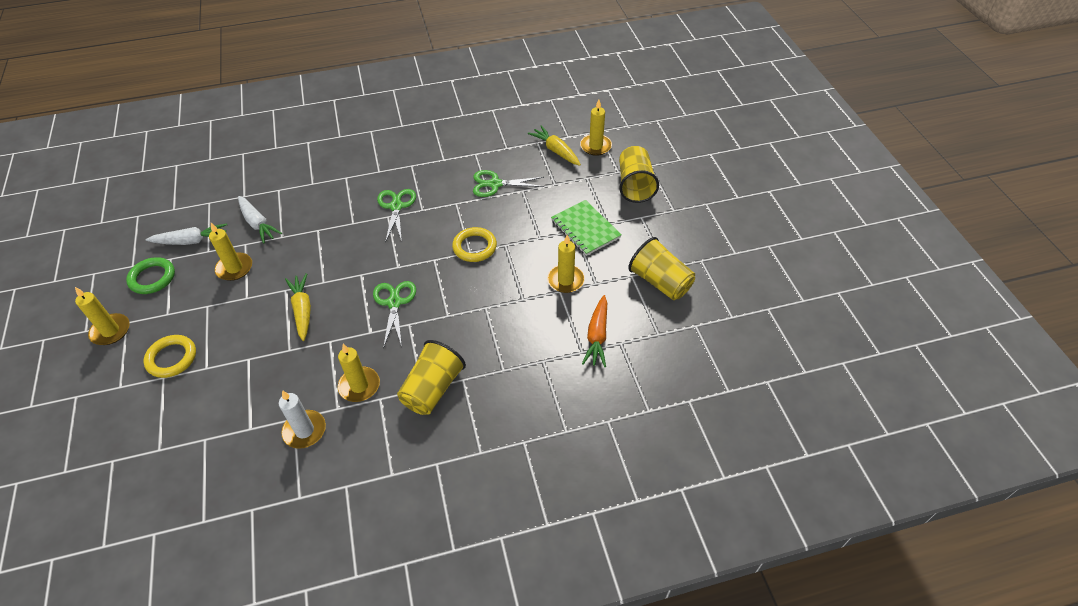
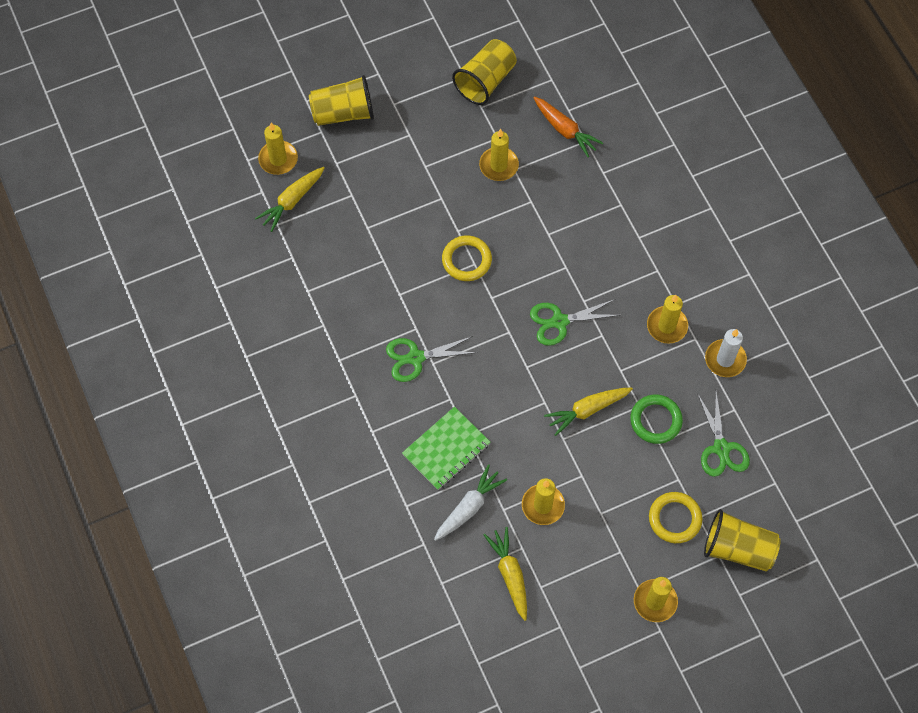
camera: 100 degrees left, 15 degrees up
green ring [126,257,175,294] -> green ring moved to [630,394,683,444]
white carrot [145,224,227,245] -> yellow carrot [484,527,527,621]
yellow cup [397,340,466,415] -> yellow cup moved to [704,509,781,571]
green scissors [473,170,544,197] -> green scissors moved to [697,392,750,477]
green notebook [551,200,622,256] -> green notebook moved to [402,406,490,490]
orange carrot [582,295,607,367] -> orange carrot turned 45 degrees clockwise [533,96,603,157]

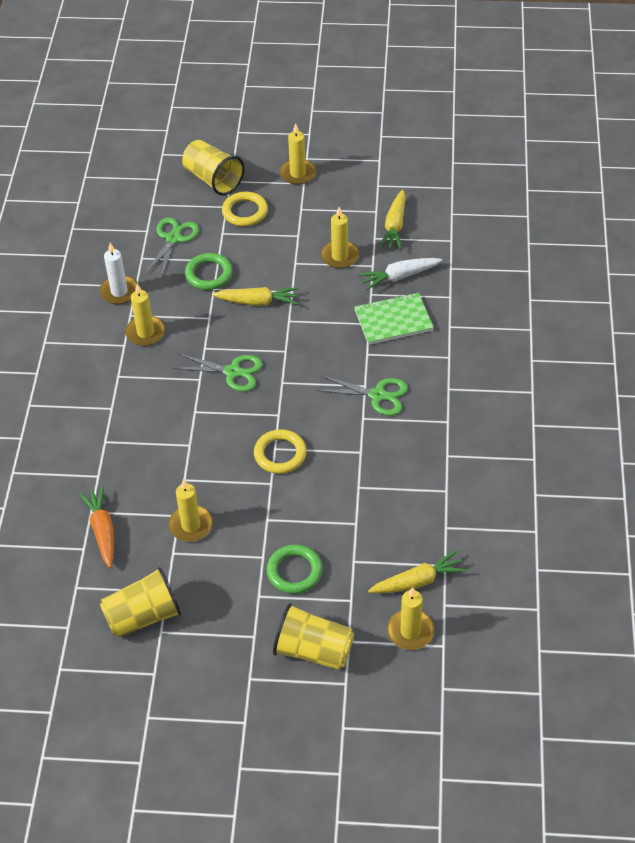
camera: 150 degrees left, 15 degrees down
none -> green ring [266,545,323,594]

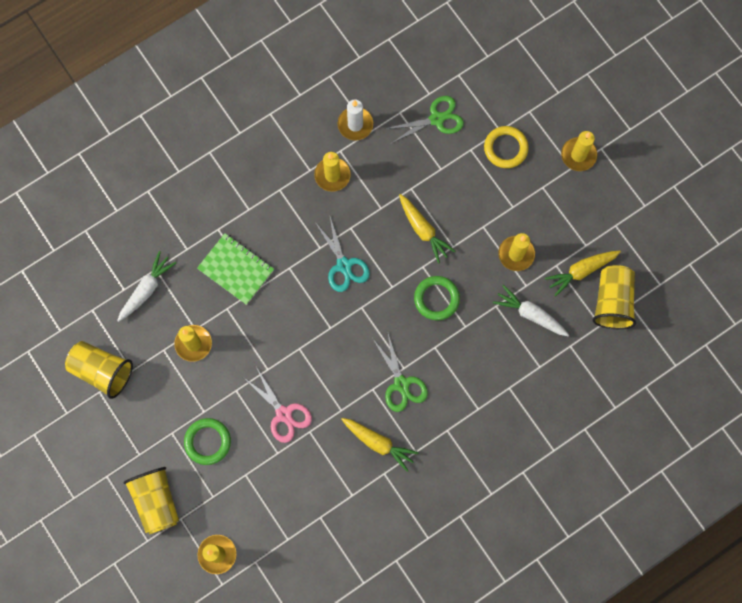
camera: 50 degrees right, 25 degrees up
orange carrot [79,486,114,568] -> white carrot [117,251,176,322]
green scissors [173,354,263,392] -> turquoise scissors [315,217,370,292]
yellow cup [182,140,245,195] -> yellow cup moved to [592,265,636,329]
green ring [185,253,233,290] -> green ring moved to [414,276,460,320]
yellow ring [254,429,307,474] -> none
green notebook [354,293,434,345] -> green notebook moved to [197,233,274,305]
yellow carrot [368,550,467,593] -> yellow carrot moved to [341,418,419,472]
none -> pink scissors [244,367,312,443]

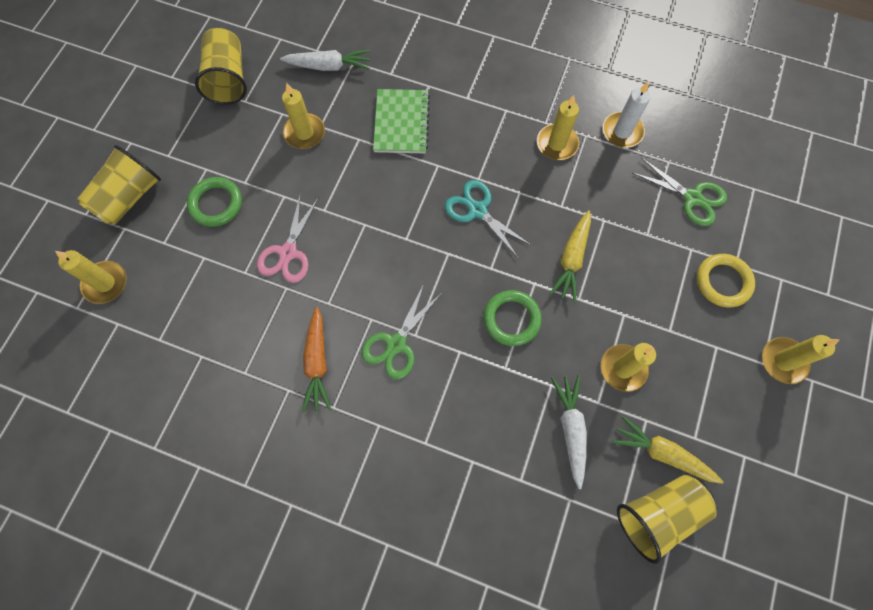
camera: 55 degrees right, 5 degrees down
turquoise scissors [315,217,370,292] -> turquoise scissors turned 105 degrees clockwise [445,180,532,259]
yellow carrot [341,418,419,472] -> orange carrot [302,307,331,413]

